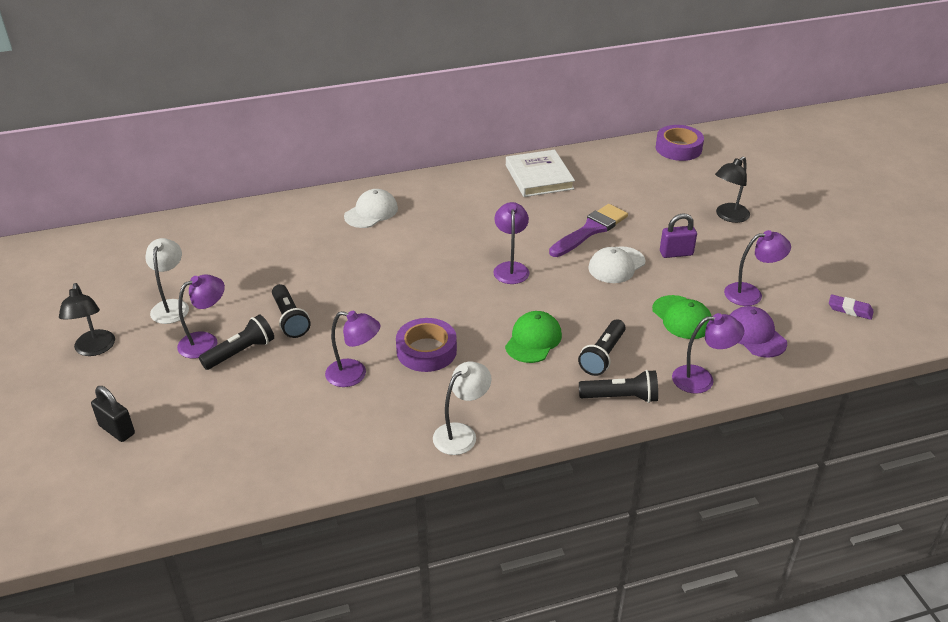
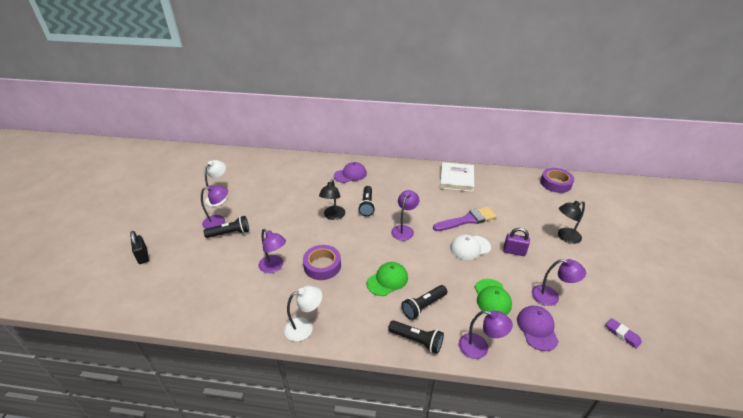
camera: 25 degrees right, 0 degrees up
black lamp [59,283,115,356] -> black lamp moved to [319,179,345,220]
black flashlight [272,284,310,338] -> black flashlight moved to [358,186,375,216]
white cap [344,189,398,228] -> purple cap [334,162,367,183]

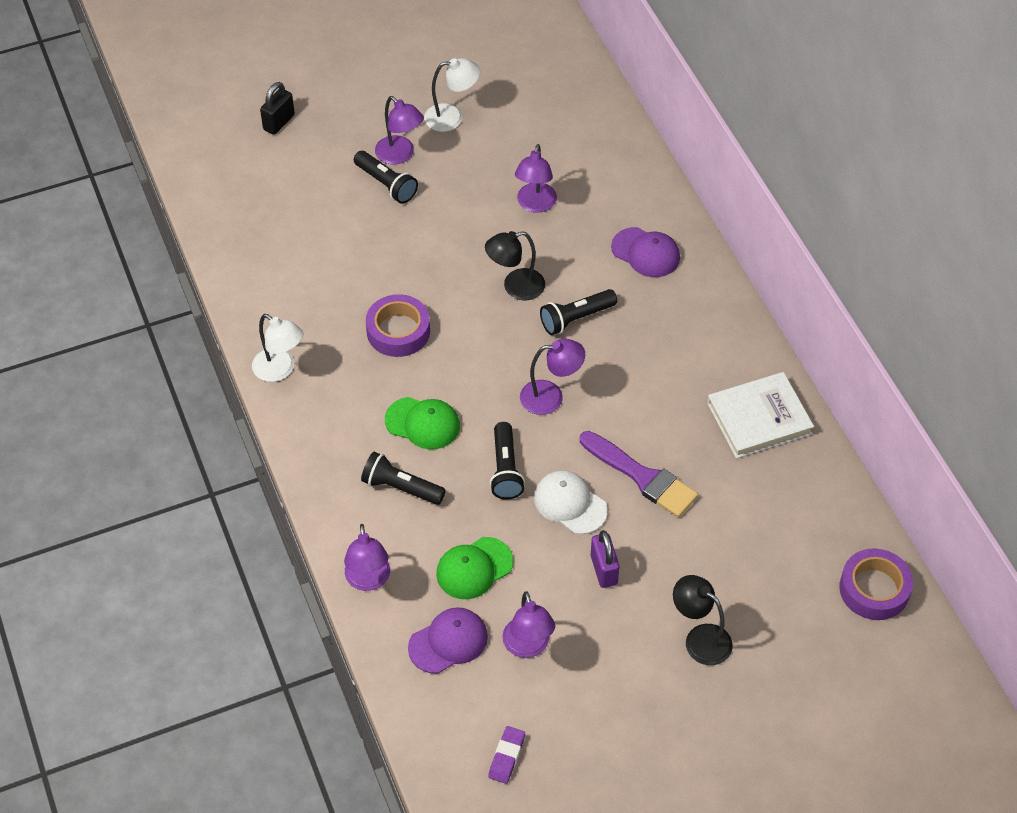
camera: 60 degrees right, 15 degrees up
purple lamp [259,229,286,273] -> purple lamp moved to [515,144,557,213]
black flashlight [388,320,444,354] -> black flashlight moved to [490,422,525,500]

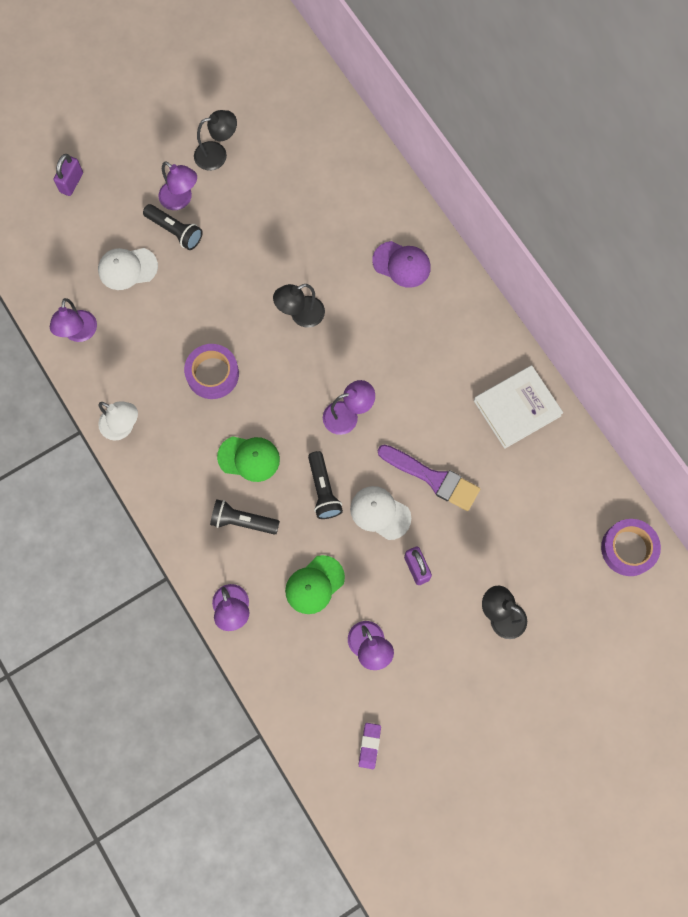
camera: 10 degrees left, 20 degrees up
black padlock [260,82,295,135] -> purple padlock [54,154,83,196]
purple cap [408,607,488,674] -> none
white lamp [424,58,480,132] -> black lamp [194,110,237,171]
purple lamp [515,144,557,213] -> purple lamp moved to [50,298,97,342]
black flashlight [540,289,617,335] -> none
none -> white cap [98,248,158,290]

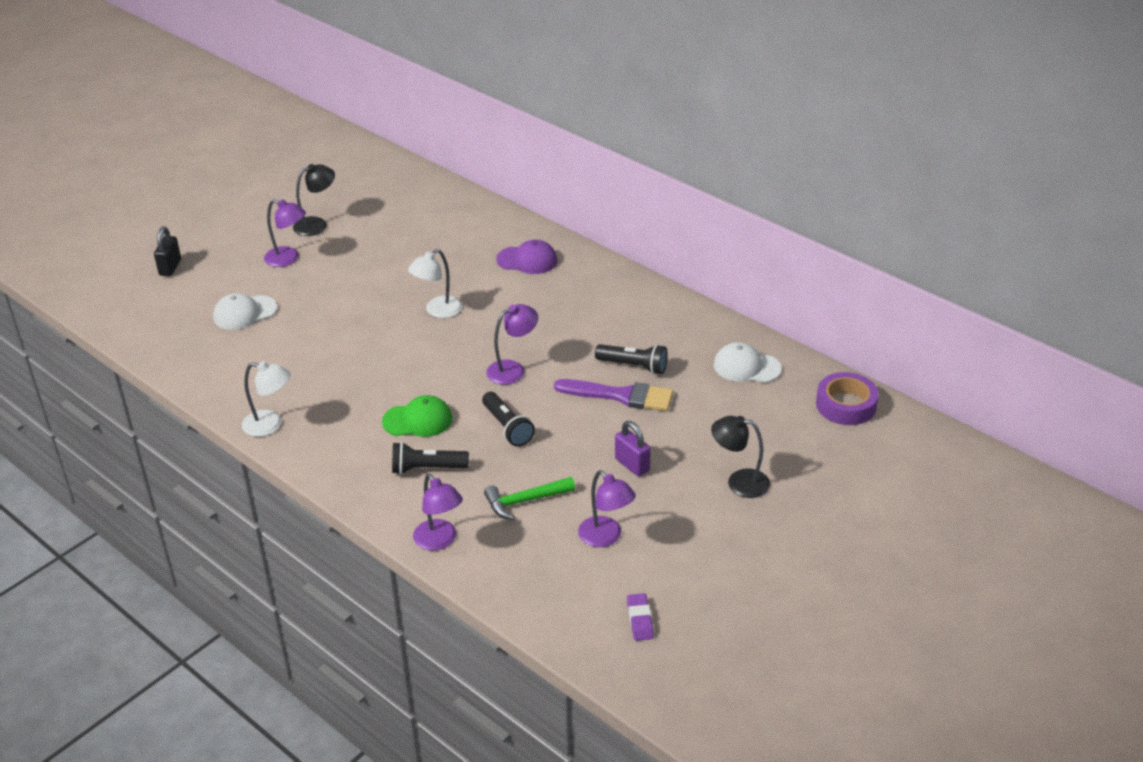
camera: 15 degrees left, 35 degrees down
purple lamp [50,298,97,342] -> none
purple padlock [54,154,83,196] -> black padlock [154,227,181,276]
black flashlight [143,204,203,250] -> black flashlight moved to [595,344,668,374]
purple tape [184,344,239,399] -> none
black lamp [273,284,325,328] -> white lamp [408,249,462,318]
green cap [285,555,345,614] -> green hammer [484,477,575,520]
white cap [350,486,411,540] -> white cap moved to [714,342,781,383]
white book [474,365,563,449] -> none

